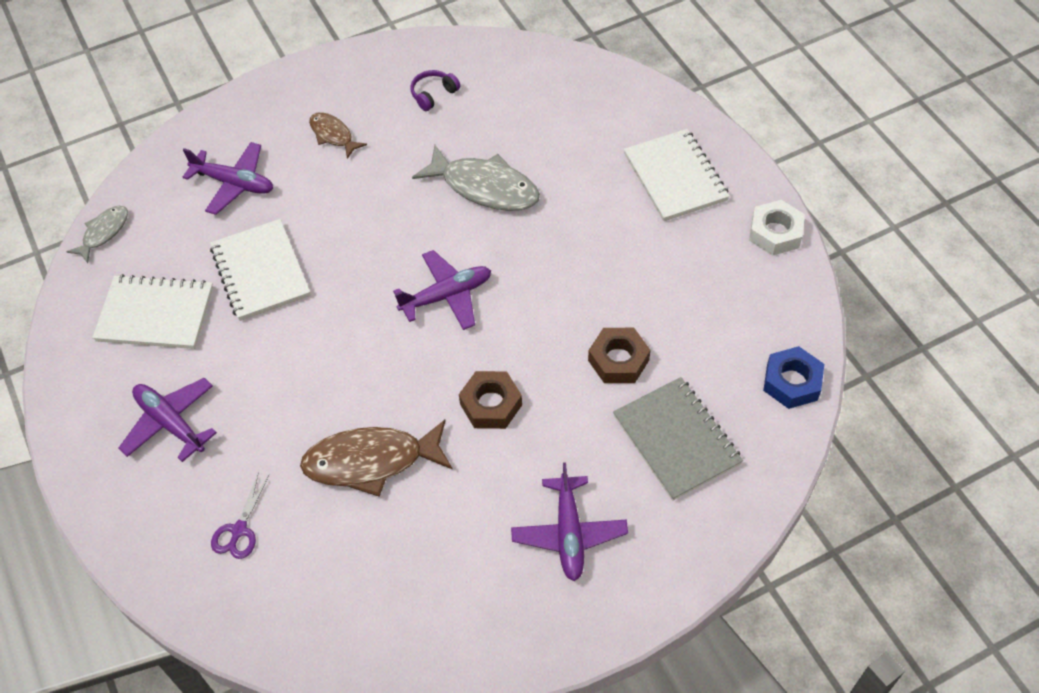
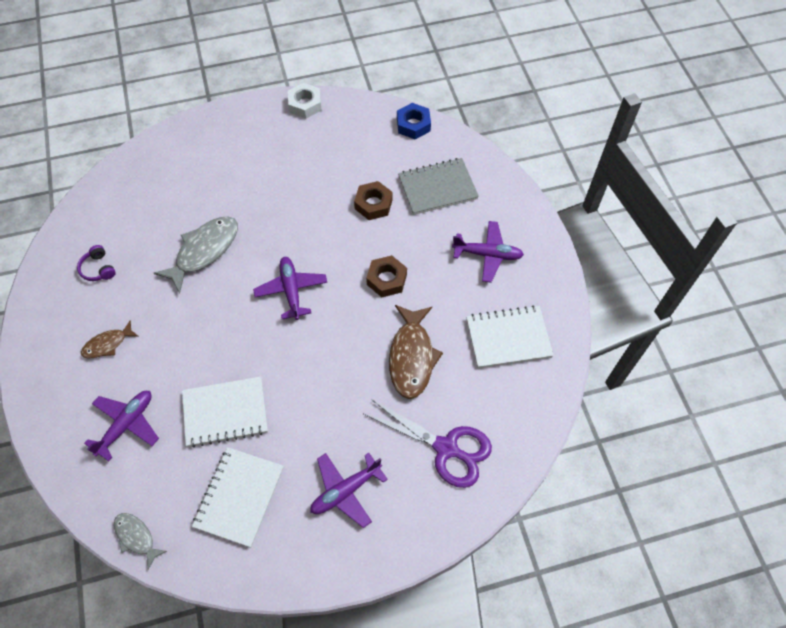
camera: 80 degrees left, 5 degrees up
purple scissors [211,472,269,559] -> purple scissors [364,399,492,488], size x1.98
white notebook [624,129,730,221] -> white notebook moved to [466,305,554,368]

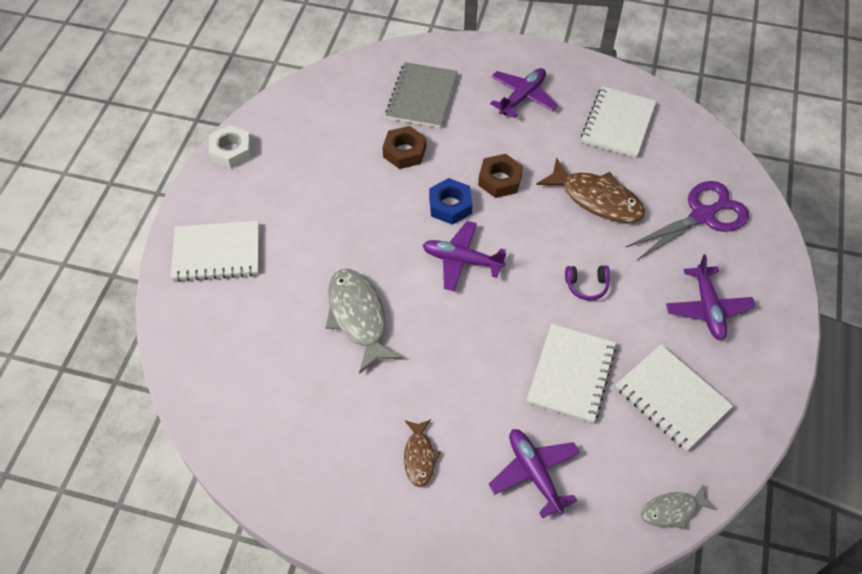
camera: 60 degrees left, 5 degrees down
purple headphones [77,245,116,281] -> purple headphones moved to [565,265,610,301]
blue nut [397,103,431,139] -> blue nut moved to [429,178,472,225]
none -> white notebook [171,221,259,282]

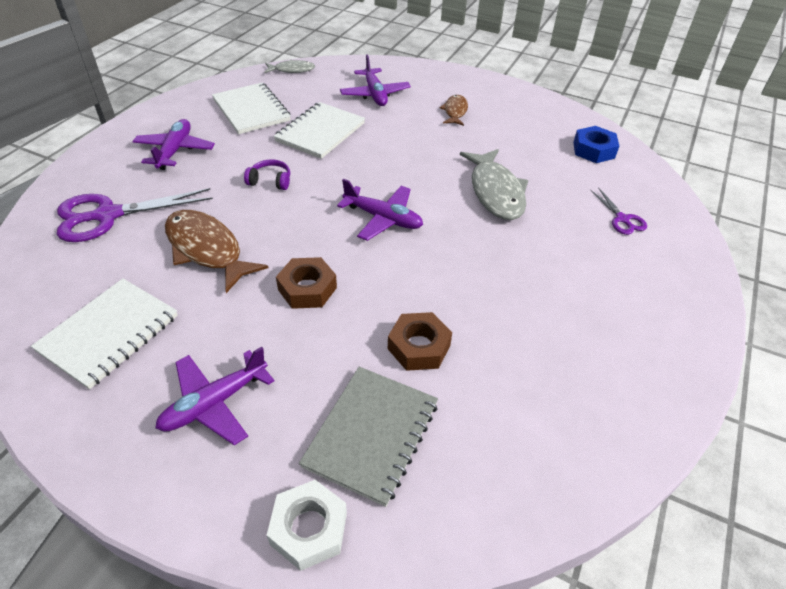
camera: 170 degrees left, 10 degrees down
white notebook [171,221,259,282] -> none
white nut [209,125,251,169] -> white nut moved to [267,480,347,571]
blue nut [429,178,472,225] -> blue nut moved to [573,126,619,163]
none -> purple scissors [590,187,647,235]

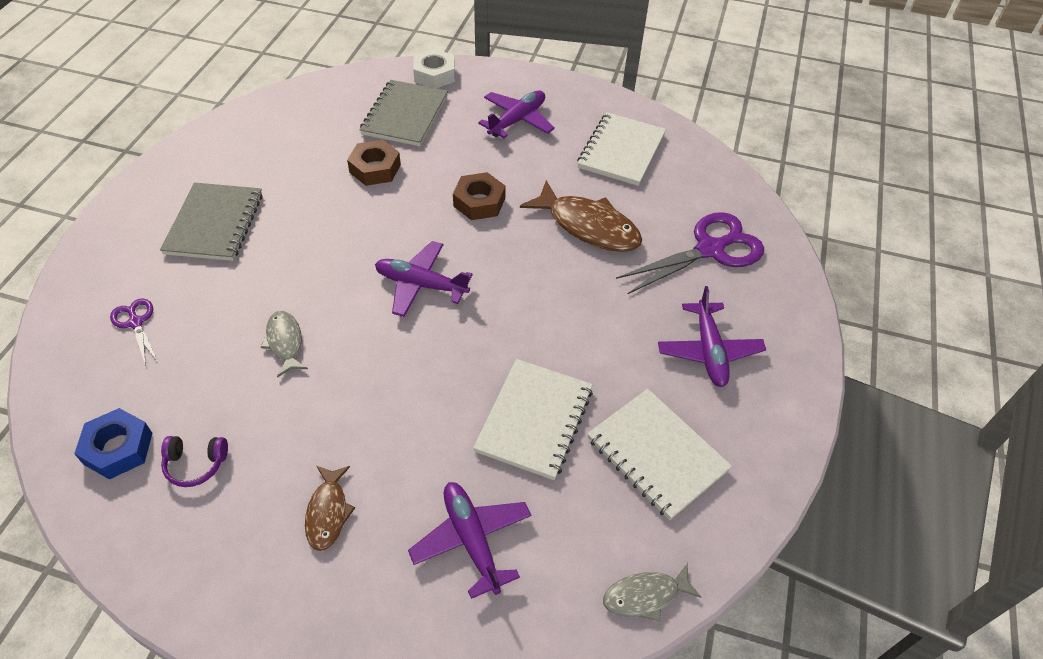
camera: 170 degrees right, 5 degrees up
purple headphones [244,159,290,190] -> purple headphones moved to [161,436,228,487]
grey fish [460,149,528,220] -> grey fish [261,311,308,377], size x0.56
none -> grey notebook [160,183,262,261]

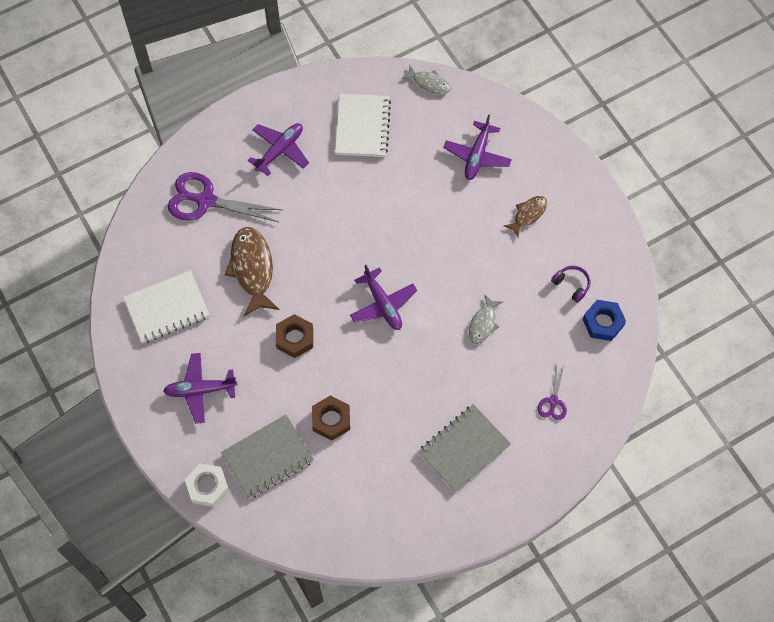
camera: 135 degrees left, 15 degrees up
white notebook [473,359,593,480] -> none

